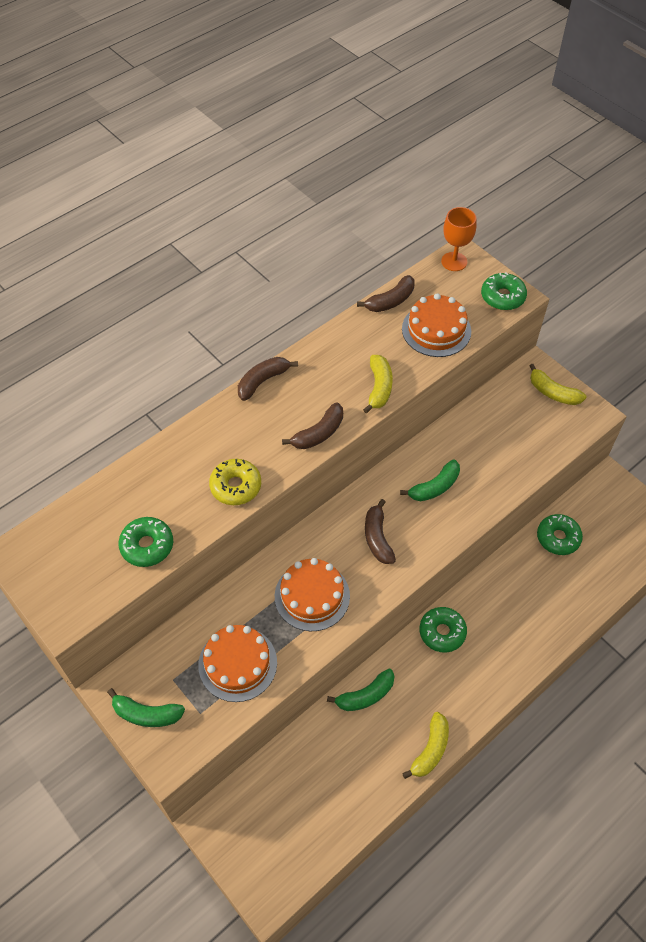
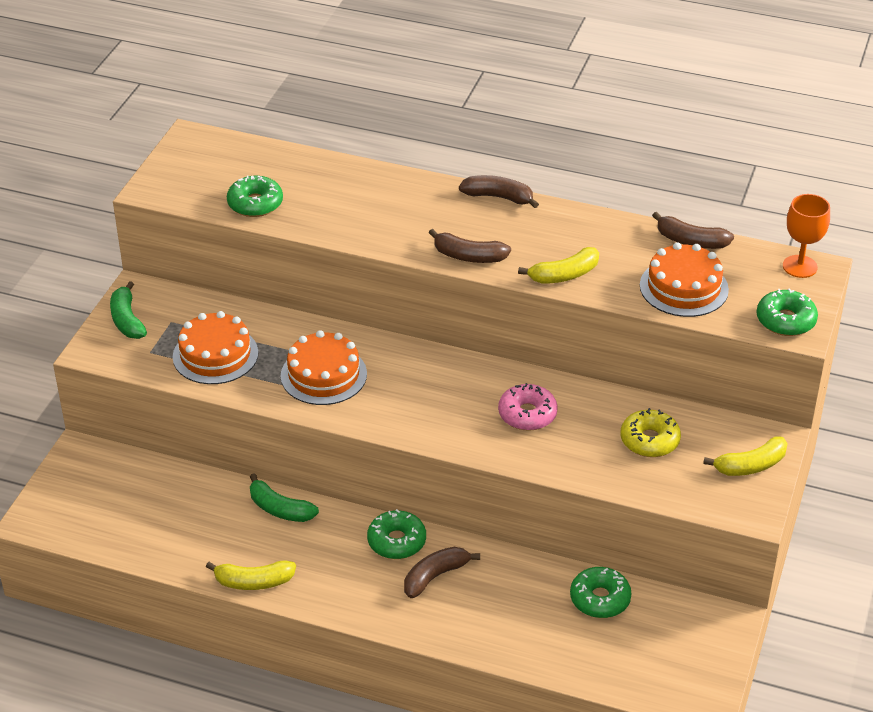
camera: 60 degrees right, 15 degrees down
yellow donut [209,459,261,505] -> yellow donut moved to [621,408,681,457]
brown banana [365,499,396,564] -> brown banana moved to [404,547,480,598]
green banana [400,459,460,501] -> pink donut [498,383,558,431]
yellow banana [529,364,586,405] -> yellow banana turned 120 degrees counterclockwise [703,437,788,476]

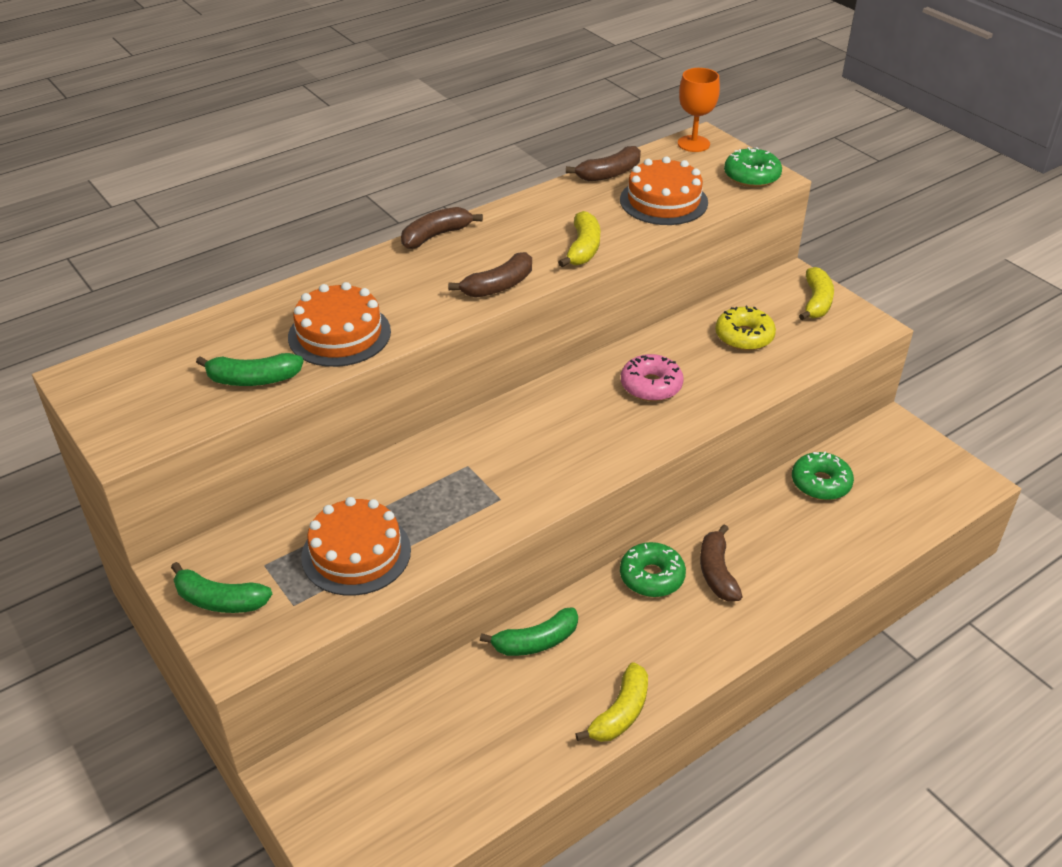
camera: 55 degrees left, 0 degrees up
green donut [227,175,283,217] -> green banana [196,353,304,386]
orange cake [281,330,367,405] -> orange cake moved to [288,282,391,367]

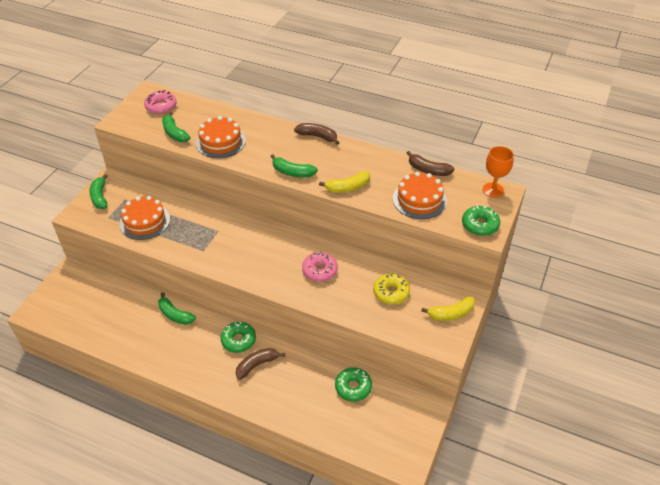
camera: 60 degrees right, 5 degrees up
brown banana [448,252,532,298] -> green banana [270,154,318,177]
yellow banana [575,662,648,742] -> none
none -> pink donut [144,90,176,114]

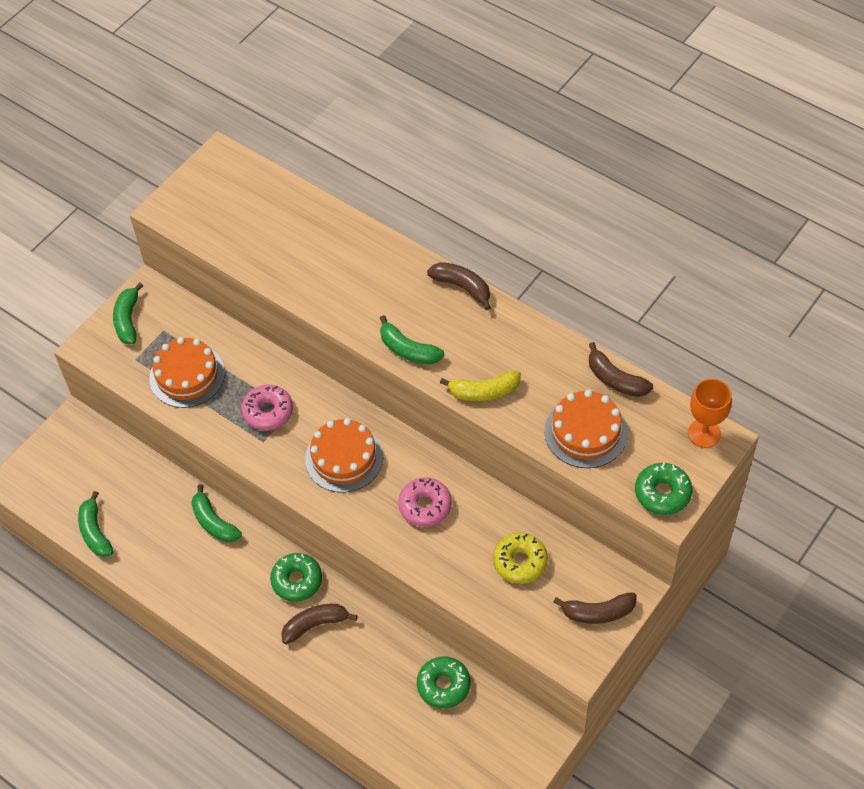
camera: 15 degrees right, 10 degrees up
pink donut [144,90,176,114] -> pink donut moved to [241,384,293,431]
green banana [162,112,190,142] -> green banana moved to [78,491,114,557]
orange cake [196,116,246,158] -> orange cake moved to [305,418,383,493]
yellow banana [421,297,475,321] -> brown banana [553,592,637,624]

